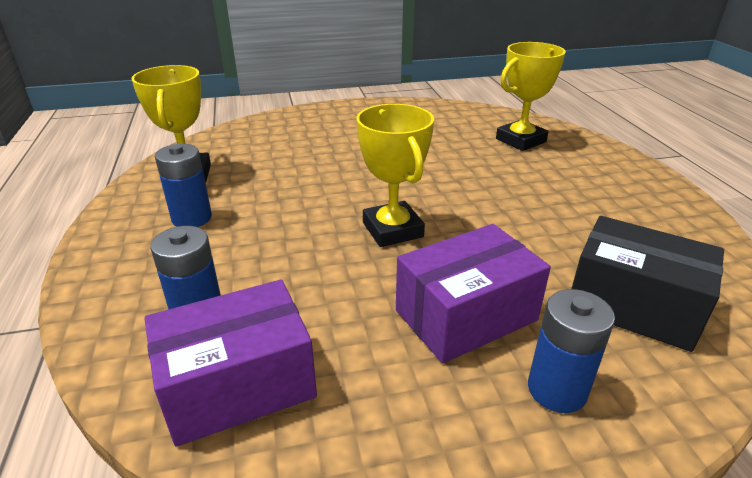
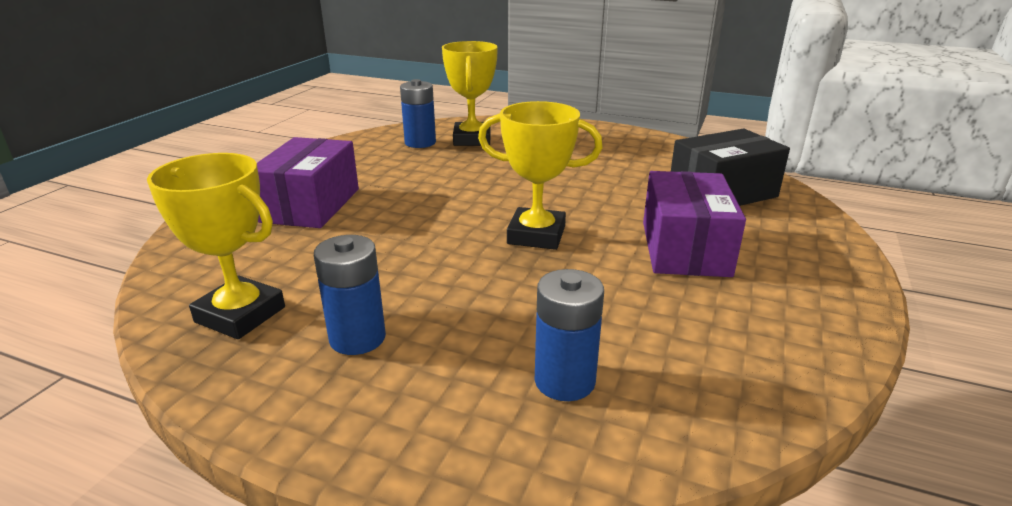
camera: 55 degrees left, 5 degrees down
purple box [144,280,317,447] -> purple box moved to [257,137,359,228]
blue battery [528,289,615,413] -> blue battery moved to [400,79,436,148]

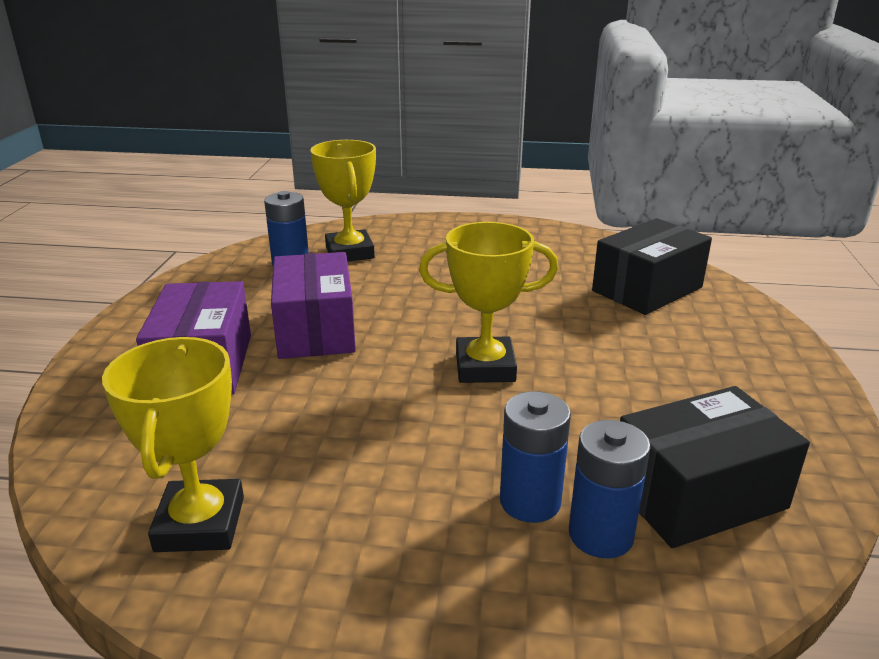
camera: 15 degrees left, 0 degrees up
yellow trophy [147,153,285,339] -> yellow trophy turned 75 degrees clockwise [102,337,244,552]
blue battery [314,235,386,355] -> blue battery moved to [500,391,571,523]
purple box [643,171,746,277] -> purple box moved to [271,252,356,359]
none -> black box [620,386,810,548]

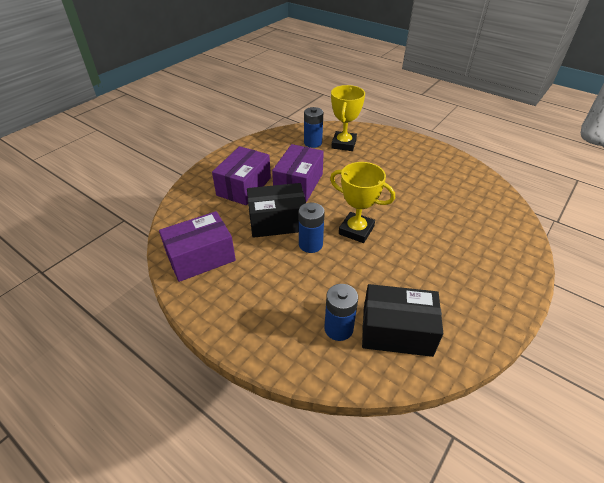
camera: 30 degrees right, 15 degrees up
yellow trophy [102,337,244,552] -> purple box [159,211,236,282]
blue battery [500,391,571,523] -> blue battery moved to [299,203,325,253]
black box [592,218,712,315] -> black box moved to [247,183,306,238]

